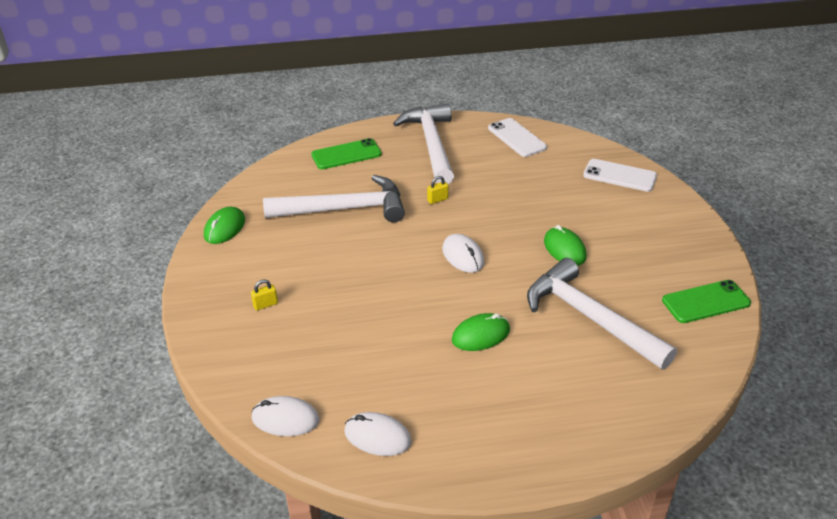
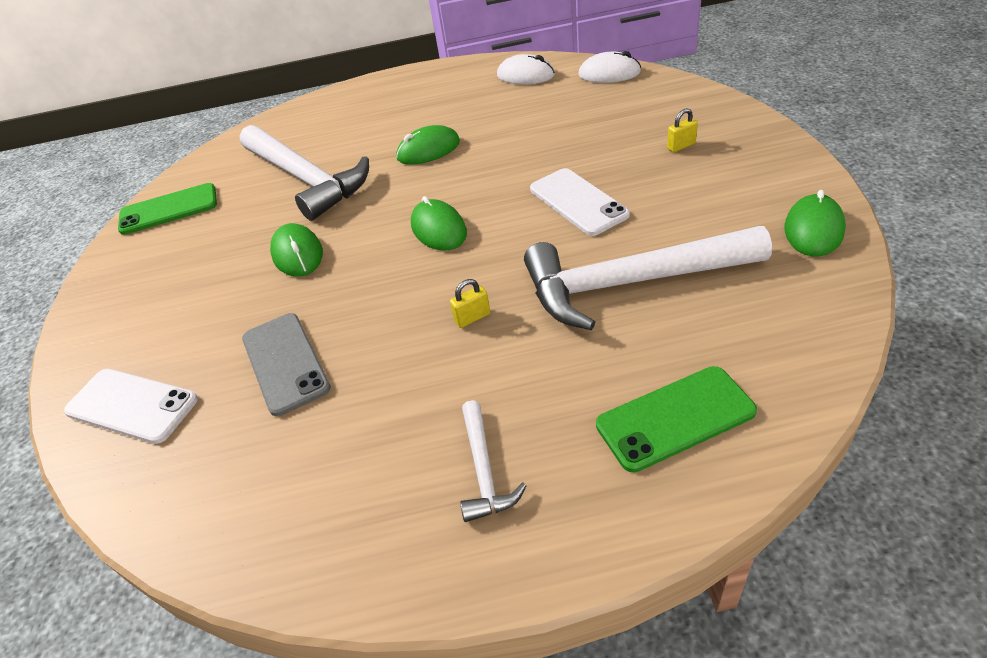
camera: 175 degrees left, 5 degrees up
white hammer [393,103,454,184] -> white hammer [460,400,527,522], size x0.45
white mouse [442,234,484,273] -> green mouse [411,196,467,251]
white phone [488,118,547,157] -> white phone moved to [530,168,630,236]
none -> grey phone [242,313,331,416]

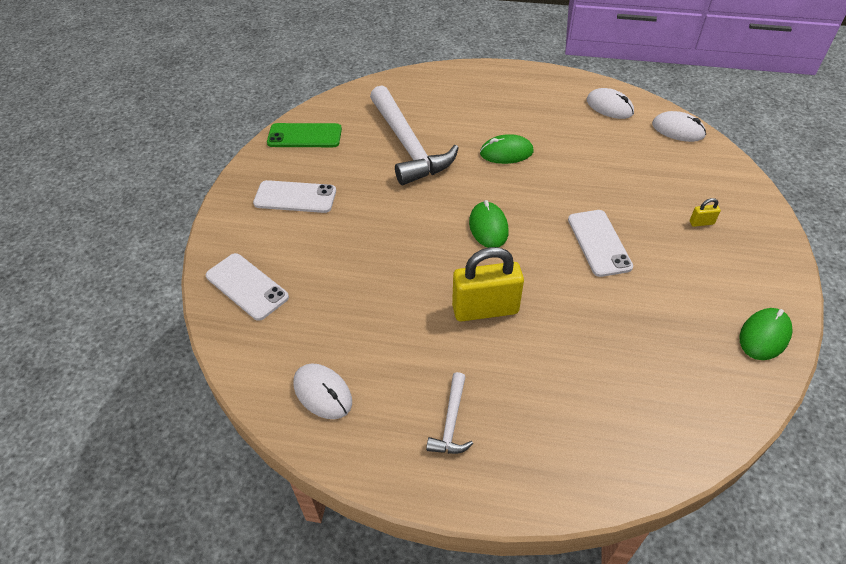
camera: 15 degrees right, 5 degrees up
grey phone [242,313,331,416] -> none
green mouse [270,223,323,277] -> none
yellow padlock [450,279,490,328] -> yellow padlock [452,247,524,322], size x2.45
white hammer [524,226,772,330] -> none
green phone [596,366,757,472] -> none
none -> white phone [253,180,336,213]
none -> white mouse [294,363,352,419]

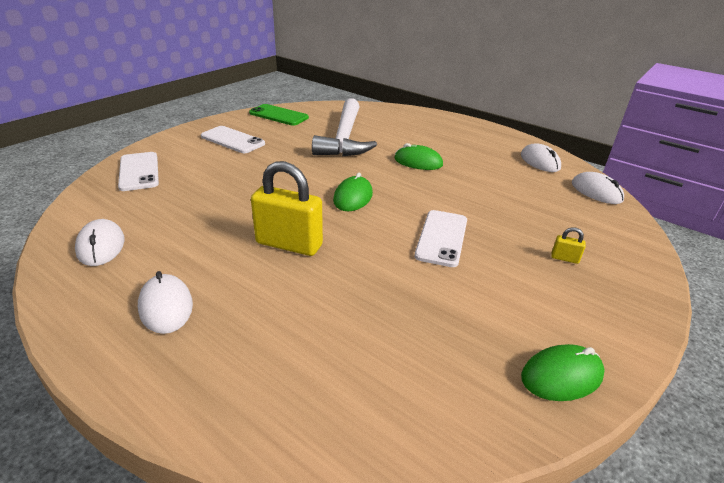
camera: 25 degrees right, 15 degrees down
white hammer [426,372,473,454] -> white mouse [138,271,193,334]

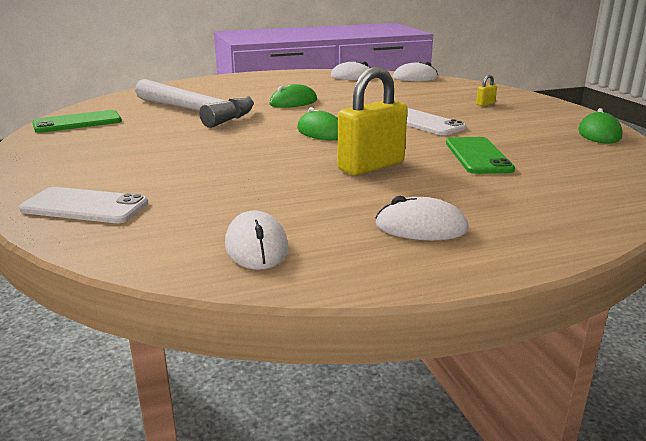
camera: 55 degrees left, 10 degrees down
white mouse [75,219,125,266] -> white mouse turned 60 degrees clockwise [225,211,289,270]
white phone [201,126,265,153] -> none
none -> green phone [446,137,515,174]

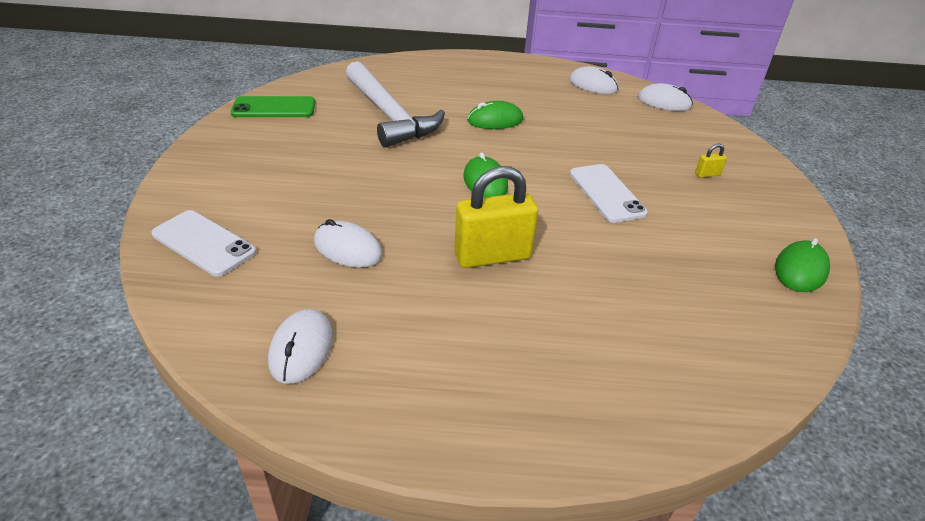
camera: 20 degrees right, 15 degrees up
white mouse [375,196,469,240] -> white mouse moved to [314,219,382,268]
green phone [446,137,515,174] -> none

